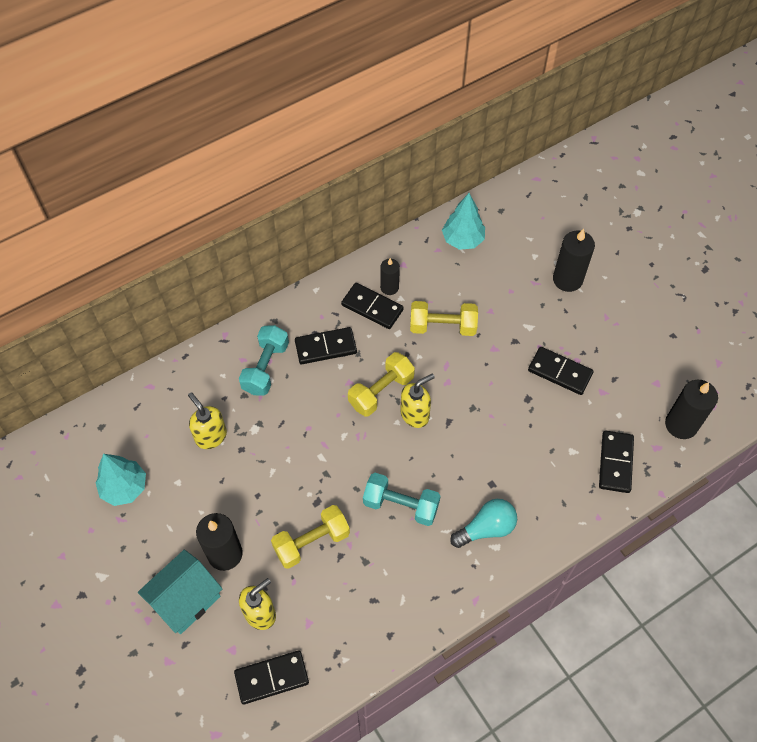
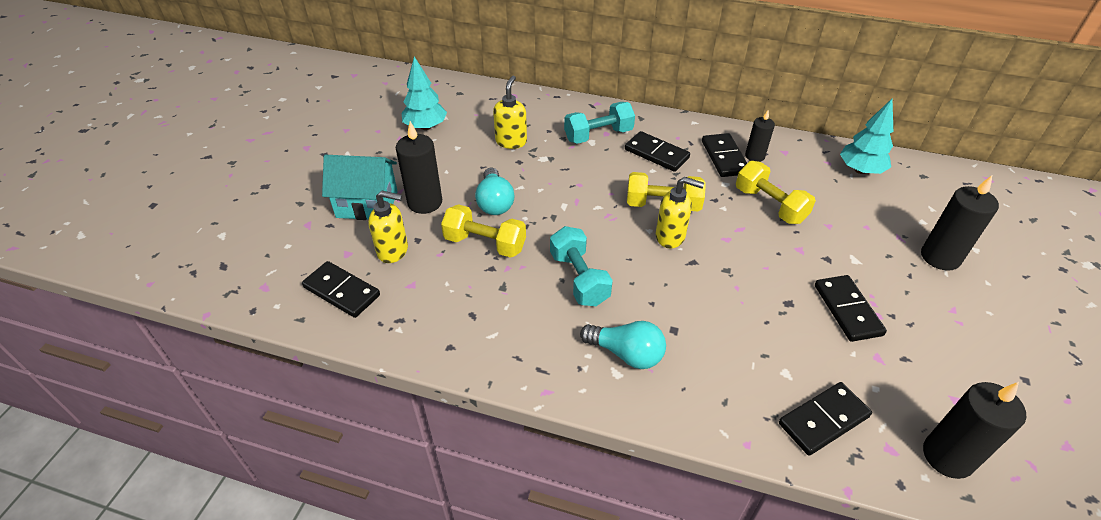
camera: 50 degrees right, 15 degrees down
none -> turquoise light bulb [475,167,514,215]

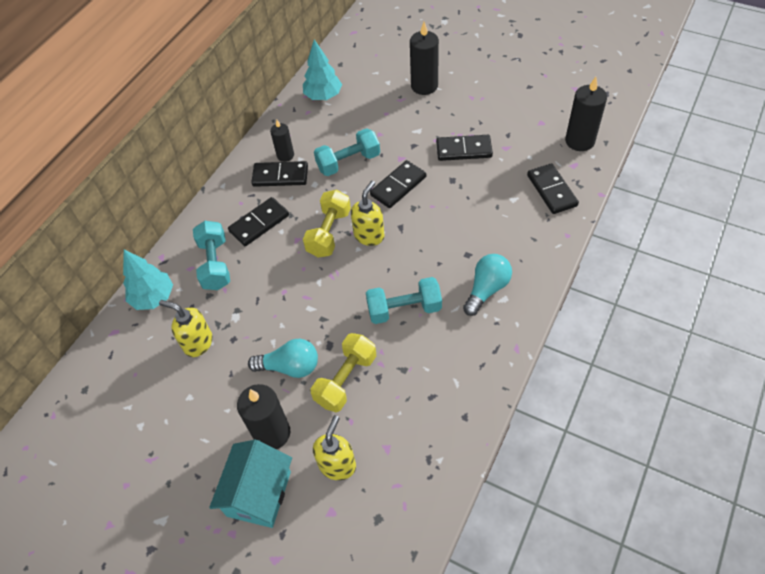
camera: 75 degrees left, 10 degrees up
black domino [302,261,380,318] -> black domino moved to [370,160,426,208]
turquoise tree [402,56,447,130] -> turquoise tree moved to [123,249,173,310]
yellow dumbbell [736,161,816,224] -> turquoise dumbbell [314,128,380,176]

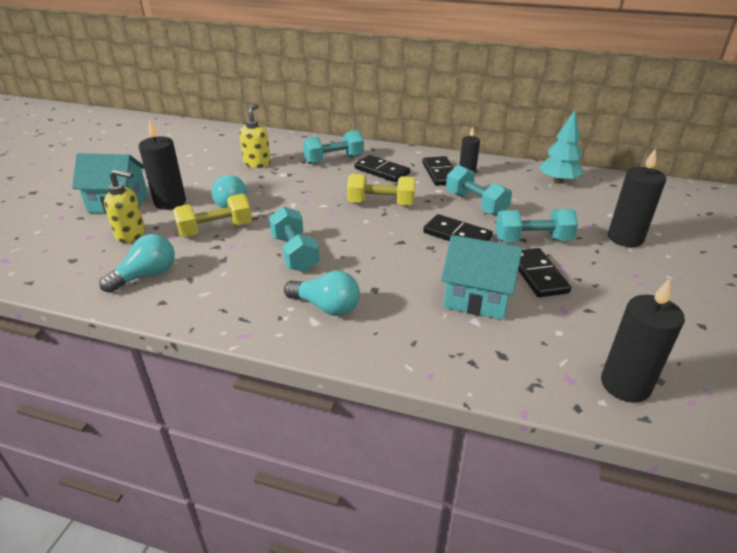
camera: 75 degrees right, 20 degrees down
turquoise tree [123,249,173,310] -> none
yellow dumbbell [311,333,376,412] -> yellow dumbbell turned 45 degrees counterclockwise [173,194,252,237]
yellow soap dispenser [351,181,384,246] -> none
black domino [527,163,579,214] -> none
none -> turquoise light bulb [99,234,175,293]
none -> turquoise house [441,235,523,320]
none -> turquoise dumbbell [496,209,578,242]

